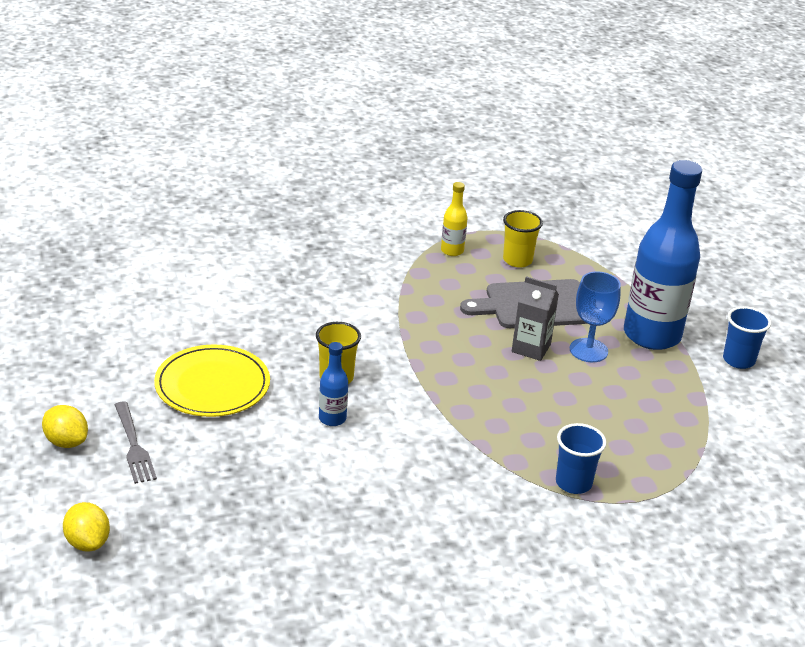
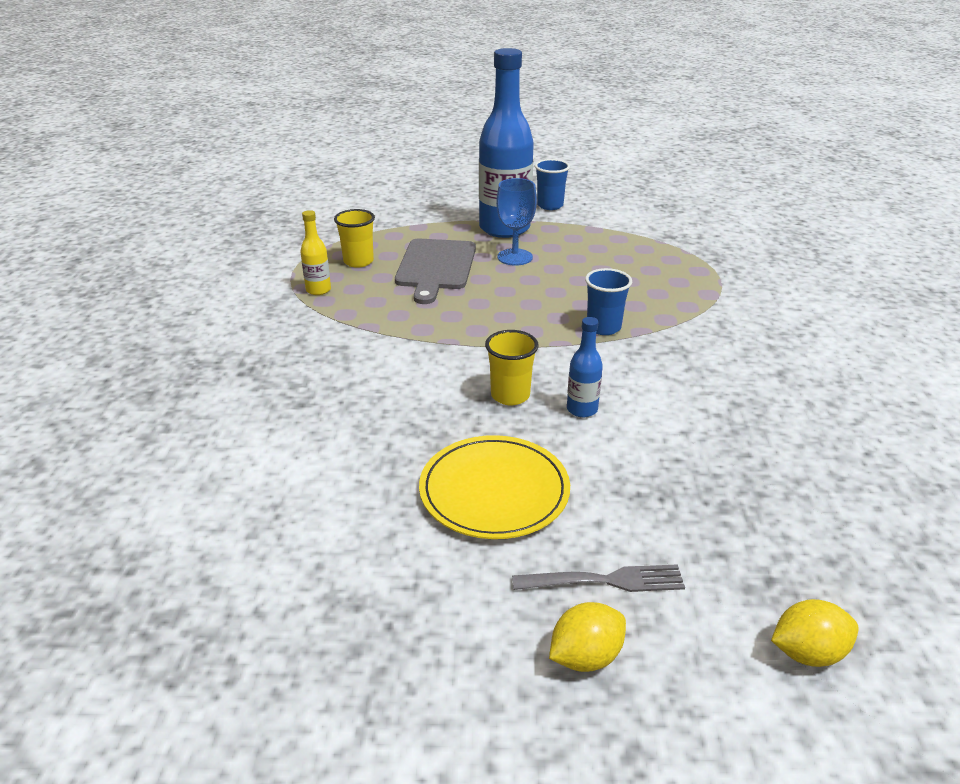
camera: 70 degrees left, 0 degrees up
grey carton [512,276,559,361] -> none
blue cup [556,423,606,494] -> blue cup moved to [585,268,632,335]

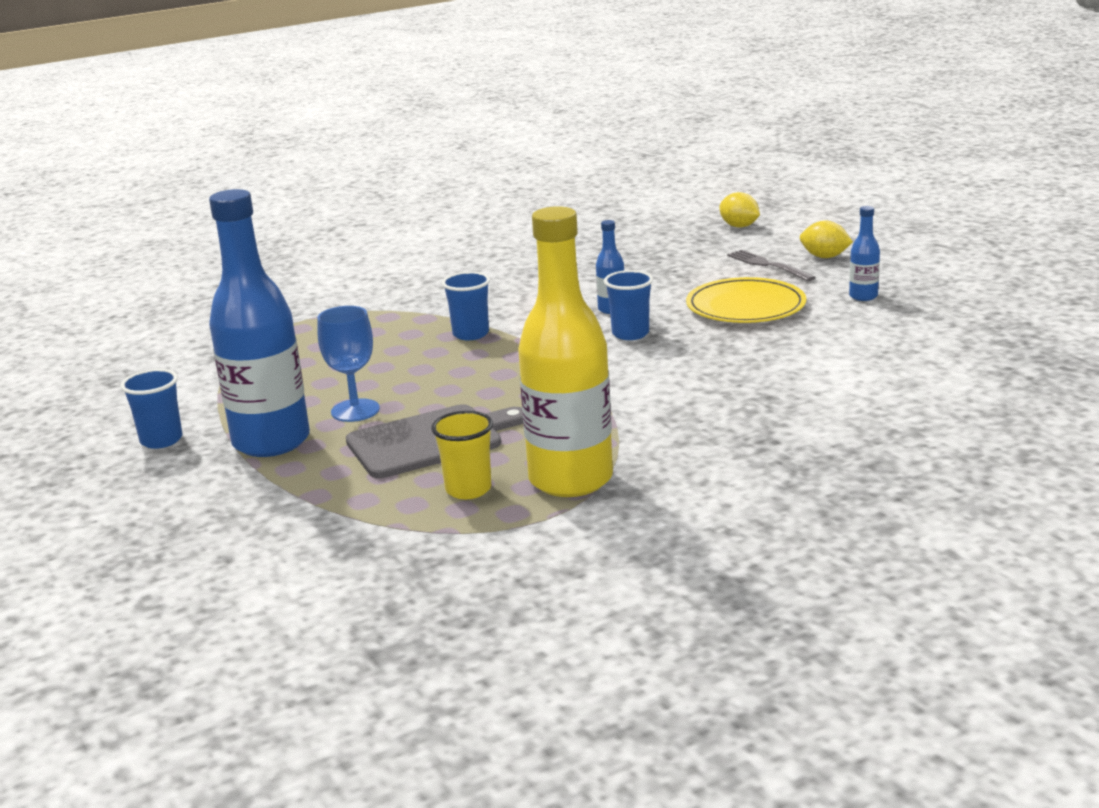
camera: 120 degrees left, 10 degrees down
yellow bottle [300,210,331,295] -> yellow bottle [518,206,613,497], size x2.34
yellow cup [485,330,538,405] -> blue cup [604,270,653,340]
none -> blue bottle [849,206,880,301]

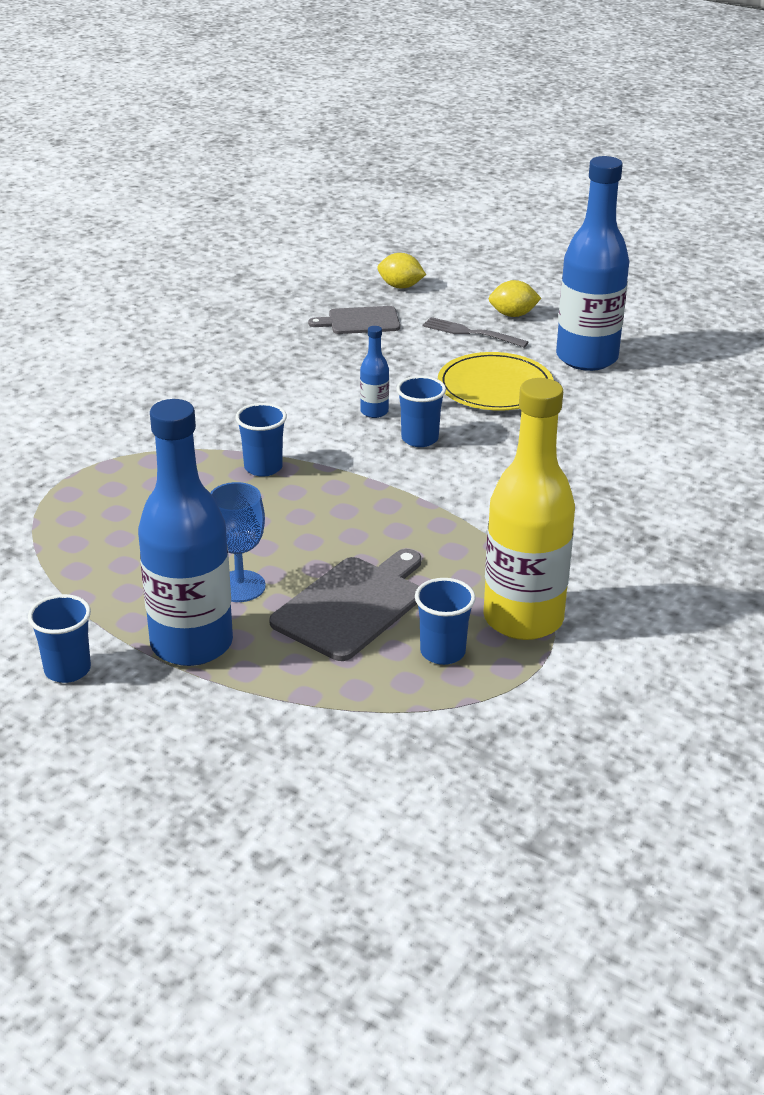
camera: 30 degrees left, 10 degrees up
yellow cup [431,411,493,499] -> blue cup [415,578,476,665]
blue bottle [849,206,880,301] -> blue bottle [556,156,629,371], size x2.34
none -> grey cutting board [308,306,400,334]

